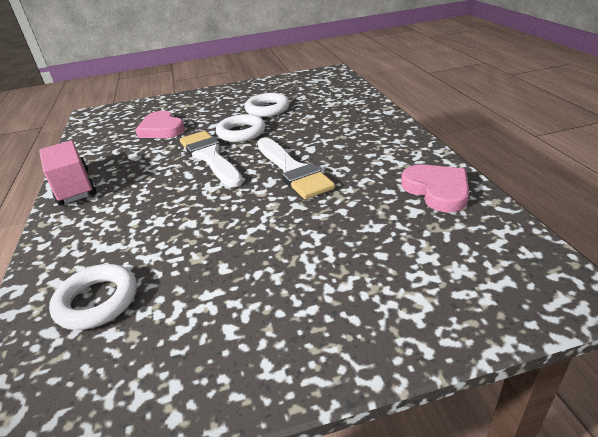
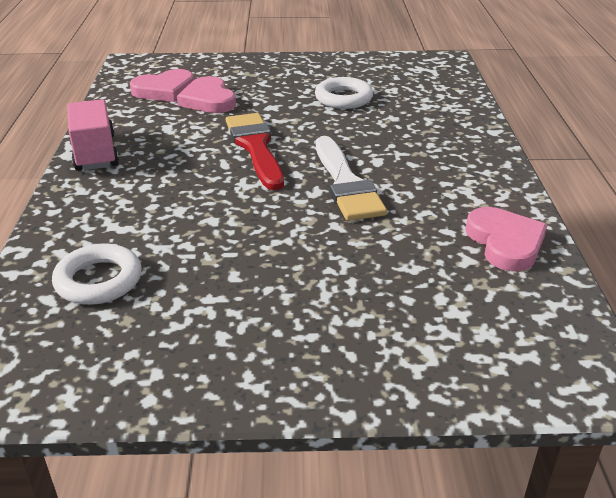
camera: 10 degrees right, 0 degrees up
white brush [180,131,243,187] -> red brush [226,113,284,190]
white ring [216,114,265,142] -> none
none -> pink heart [130,69,194,102]

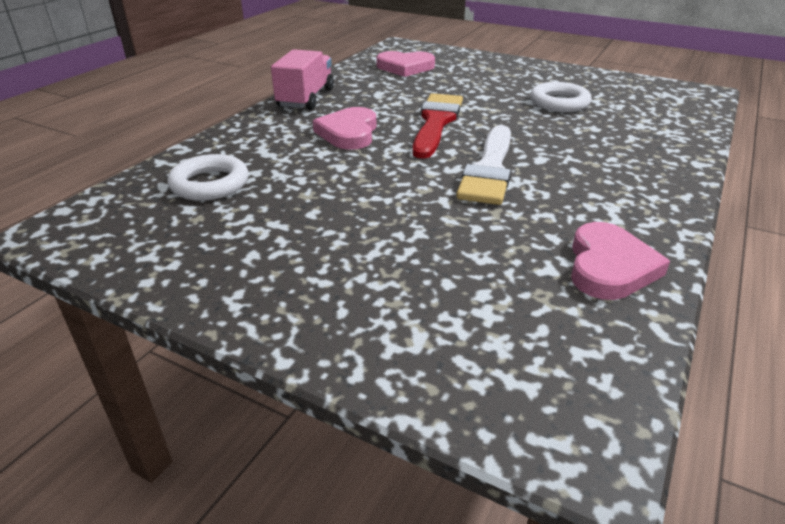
camera: 30 degrees right, 0 degrees up
pink heart [177,76,236,113] -> pink heart moved to [313,107,376,150]

